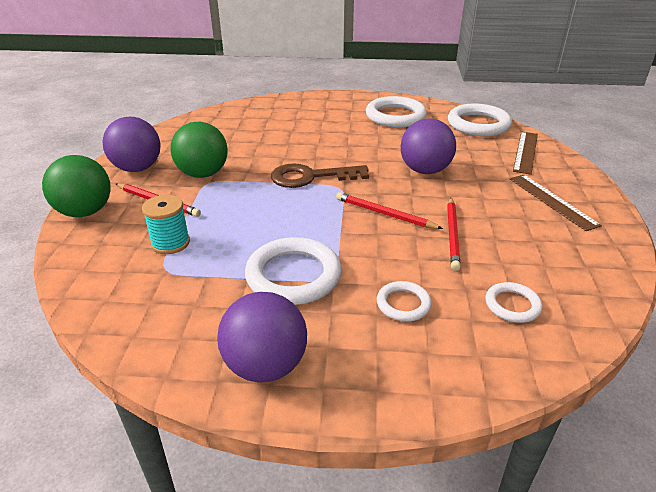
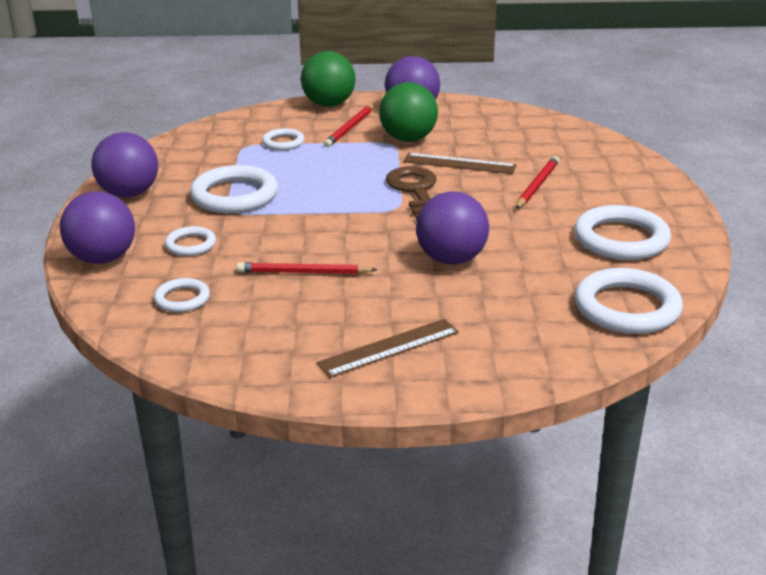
camera: 85 degrees right, 5 degrees down
turquoise spool [142,195,190,254] -> white ring [262,128,305,150]
red pencil [336,192,443,229] -> red pencil moved to [516,156,559,209]
brown ruler [513,132,538,175] -> brown ruler moved to [403,153,516,174]
none -> purple ball [60,191,135,264]

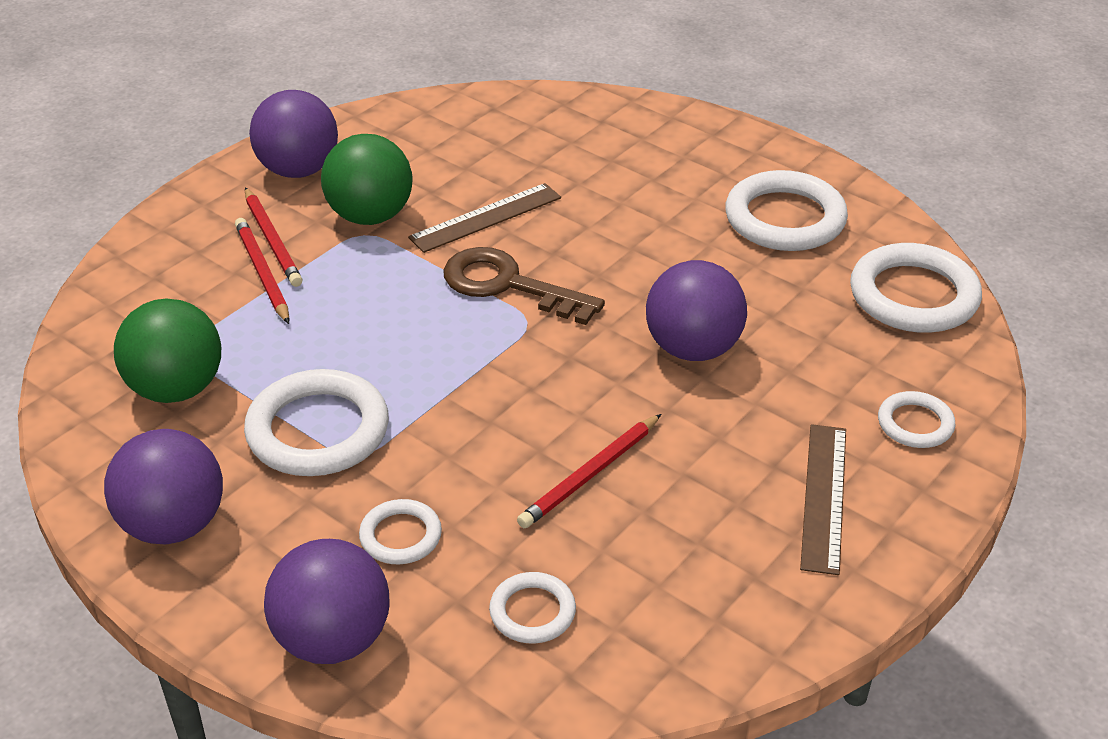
camera: 50 degrees left, 10 degrees up
white ring [262,128,305,150] -> white ring moved to [878,391,955,448]
green ball [301,51,355,107] -> green ball moved to [114,299,221,403]
red pencil [516,156,559,209] -> red pencil moved to [235,218,289,324]

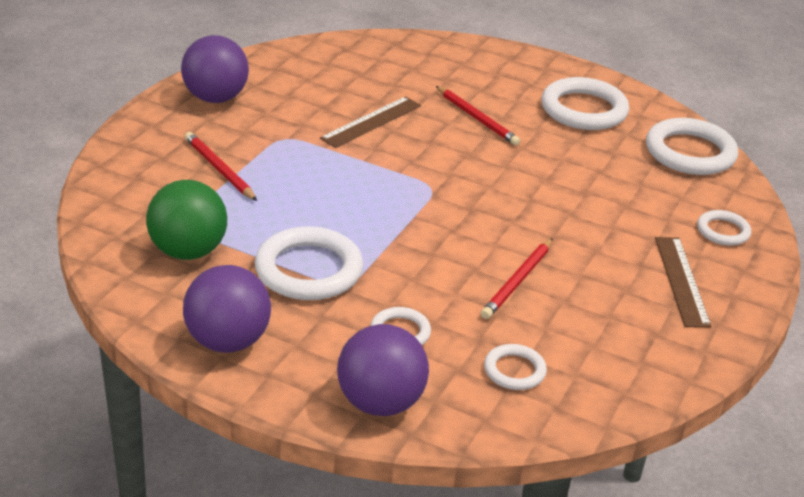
camera: 15 degrees left, 5 degrees down
red pencil [245,187,303,287] -> red pencil moved to [436,86,520,146]
green ball [321,134,412,225] -> none
brown key [443,247,605,325] -> none
purple ball [646,260,747,361] -> none

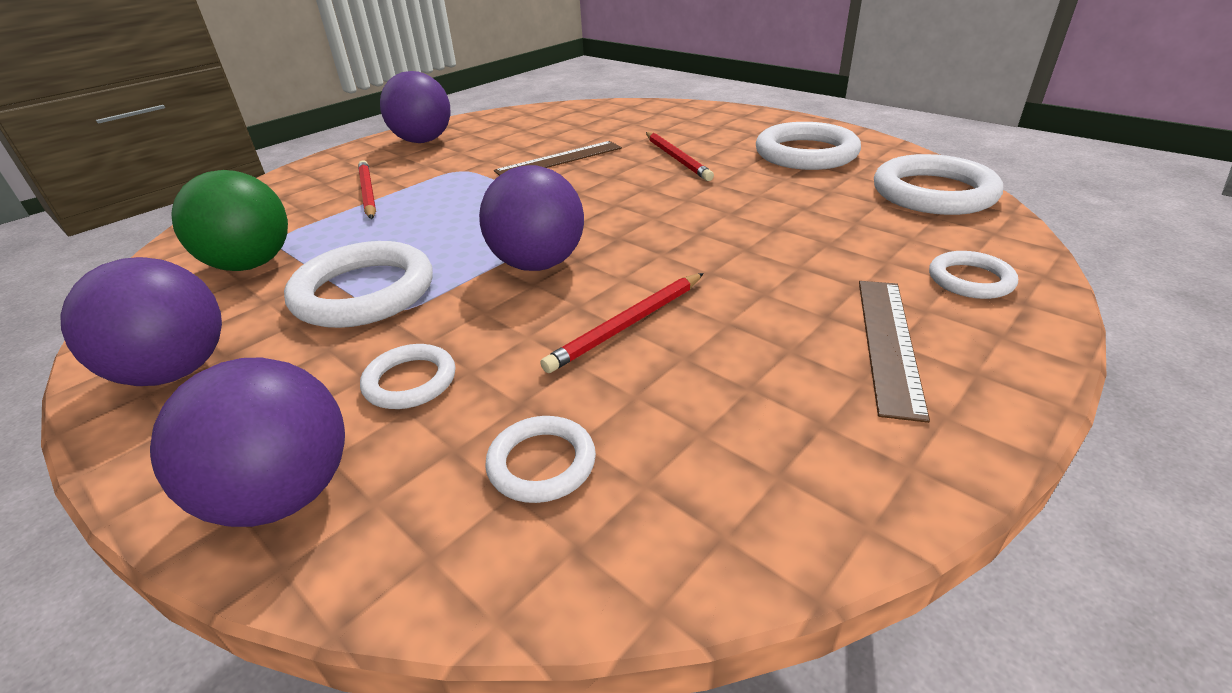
camera: 20 degrees right, 0 degrees up
none -> purple ball [479,165,584,271]

